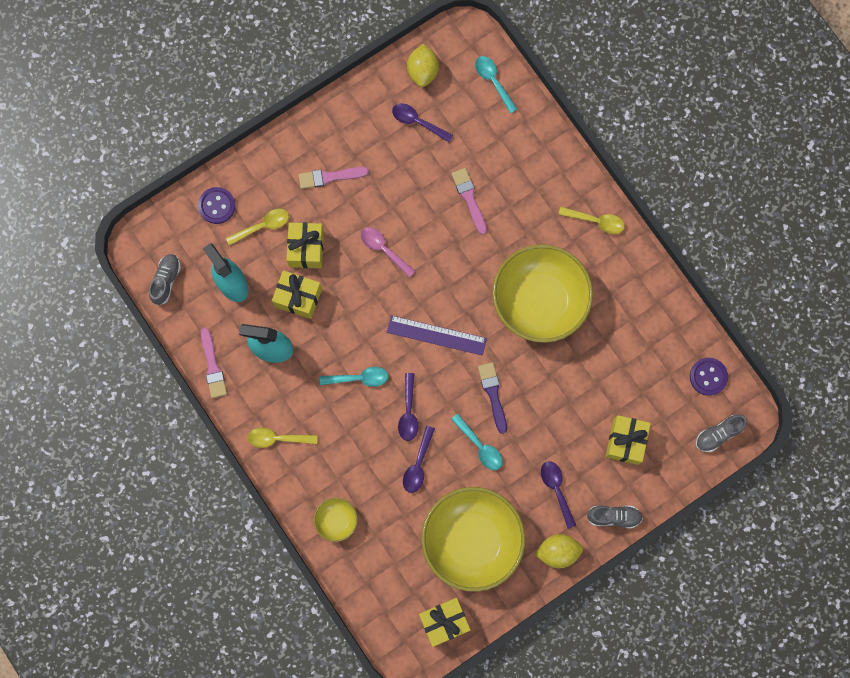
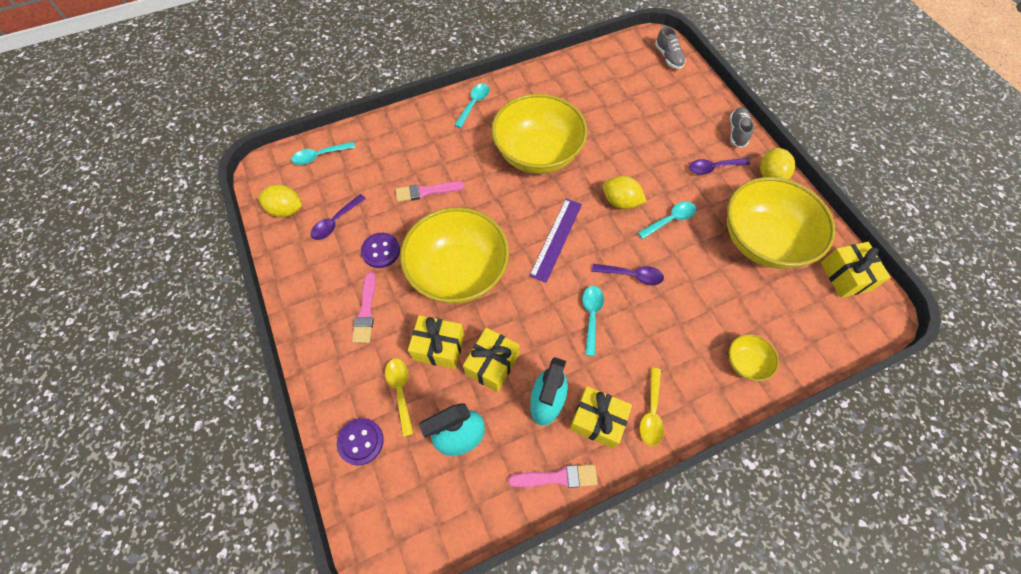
camera: 80 degrees left, 15 degrees down
grey shoe [149,254,181,305] -> none
pink spoon [361,227,415,278] -> yellow bowl [400,207,509,304]
purple spoon [403,426,435,493] -> none
purple brush [478,362,507,434] -> yellow lemon [603,176,647,209]
yellow spoon [558,207,625,234] -> turquoise spoon [454,84,490,128]
yellow gift [606,415,651,465] -> yellow gift moved to [569,386,632,448]
purple button [690,358,728,396] -> purple button moved to [361,233,400,268]

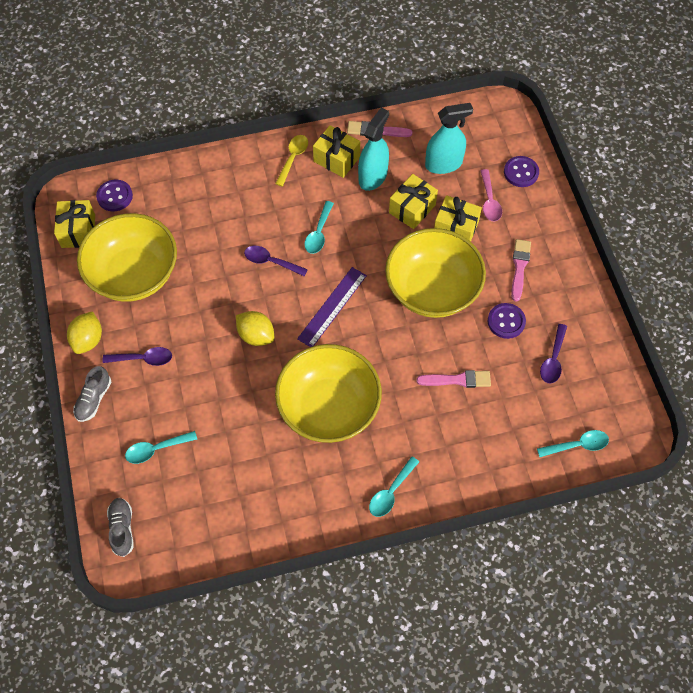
camera: 170 degrees left, 0 degrees up
yellow lemon [257,184,302,217] -> none
purple spoon [310,194,366,240] -> purple spoon turned 150 degrees clockwise [540,324,567,384]
yellow spoon [385,358,414,437] -> pink spoon [480,169,502,222]
turquoise spoon [637,202,696,239] -> turquoise spoon moved to [125,431,197,464]
yellow bowl [729,334,779,381] -> none
none -> purple button [96,180,133,211]

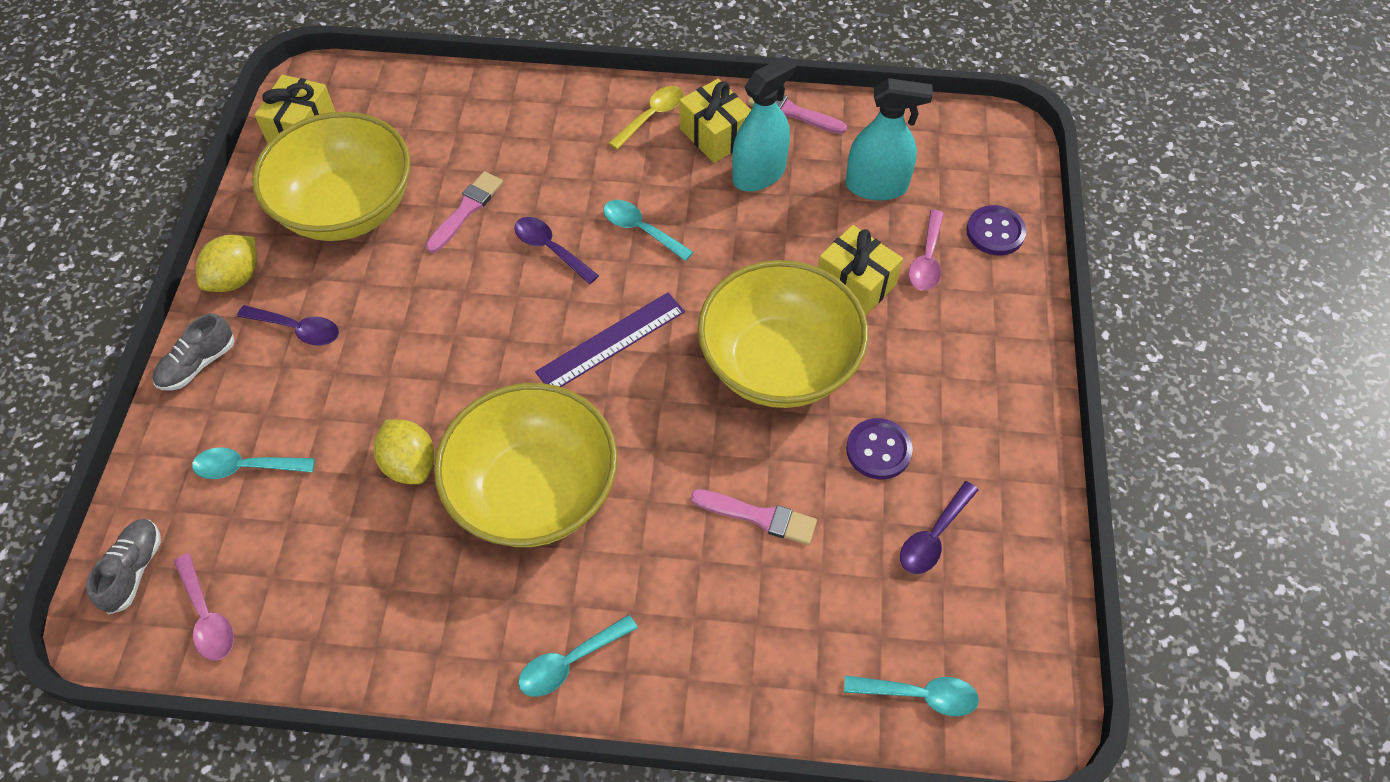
camera: 20 degrees right, 5 degrees down
purple button [96,180,133,211] -> none
yellow lemon [236,311,274,346] -> yellow lemon moved to [374,419,435,484]
turquoise spoon [304,201,334,254] -> turquoise spoon turned 90 degrees clockwise [603,200,693,261]
yellow gift [389,174,438,229] -> none
pink brush [511,239,531,302] -> pink brush moved to [426,171,503,253]
none -> pink spoon [174,553,234,661]

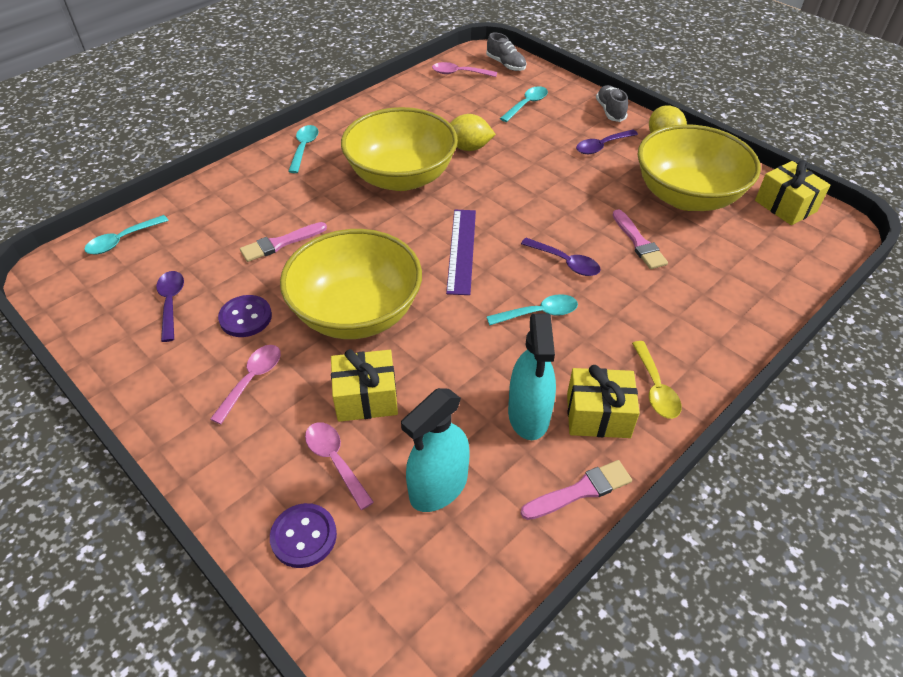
camera: 130 degrees right, 10 degrees down
purple spoon [514,217,599,284] -> purple spoon turned 45 degrees clockwise [521,238,600,276]
none -> pink spoon [210,345,281,424]

